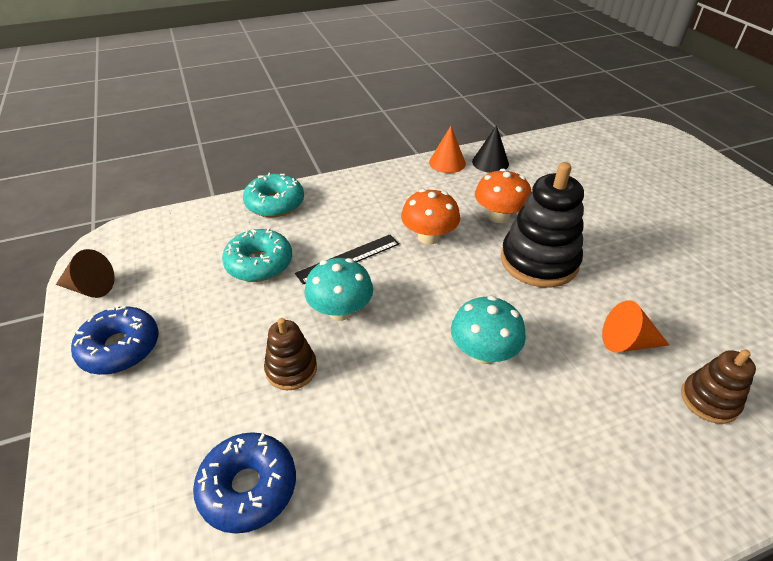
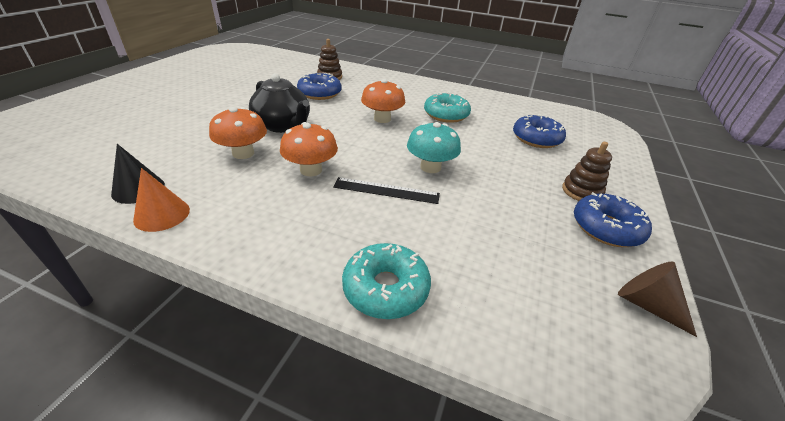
camera: 140 degrees left, 5 degrees down
turquoise donut [222,228,292,282] -> turquoise donut moved to [424,92,471,123]
brown stacking toy [264,318,317,390] -> brown stacking toy moved to [562,142,612,201]
turquoise mushroom [451,296,526,364] -> orange mushroom [361,79,405,123]
black stacking toy [501,162,584,288] -> black teapot [249,73,310,133]
orange cone [602,300,669,353] -> blue donut [297,72,342,100]

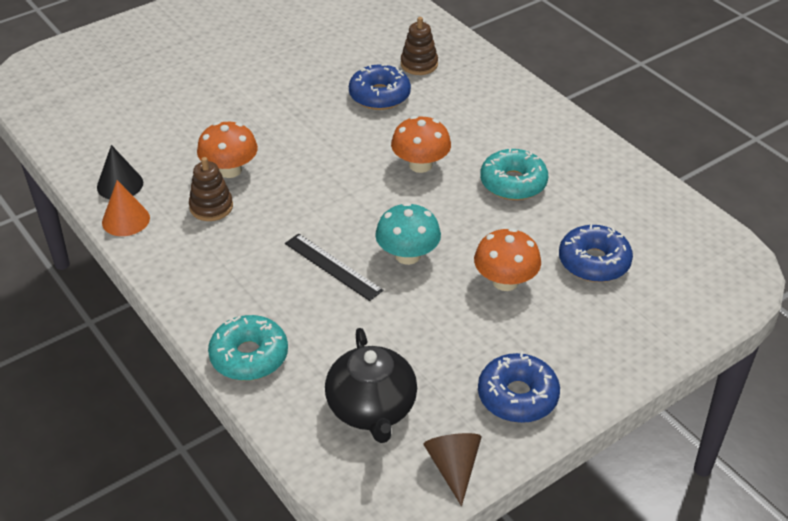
camera: 35 degrees right, 5 degrees up
black teapot [249,73,310,133] -> black teapot moved to [325,328,417,443]
orange mushroom [280,122,338,176] -> orange mushroom moved to [474,228,541,291]
brown stacking toy [562,142,612,201] -> brown stacking toy moved to [189,157,233,221]

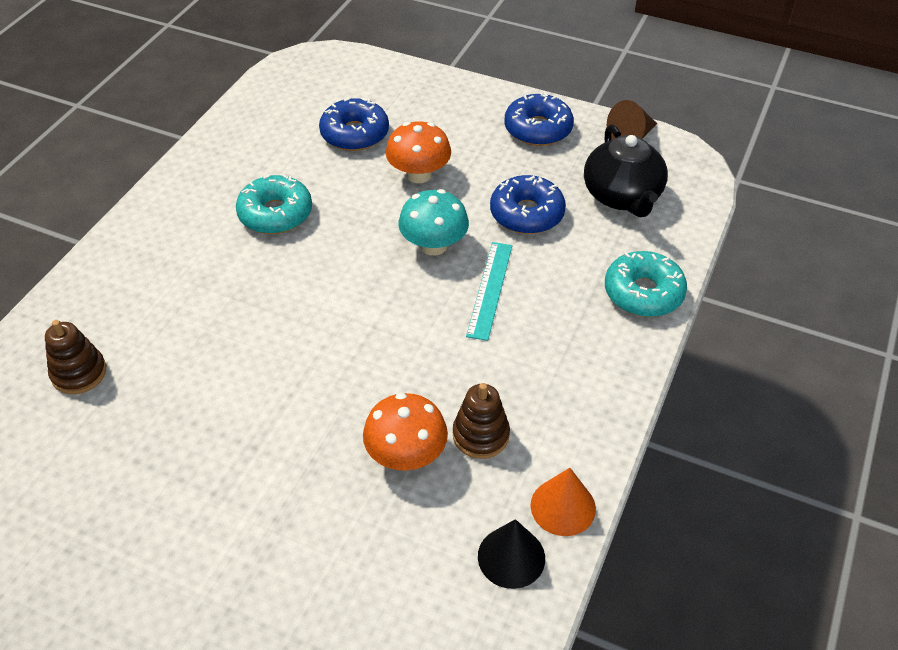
camera: 120 degrees left, 5 degrees up
black ruler [285,234,383,301] -> turquoise ruler [466,242,512,341]
black teapot [325,328,417,443] -> black teapot turned 120 degrees clockwise [584,124,668,217]
blue donut [349,64,411,110] -> blue donut moved to [490,175,566,234]
orange mushroom [391,116,451,173] -> none

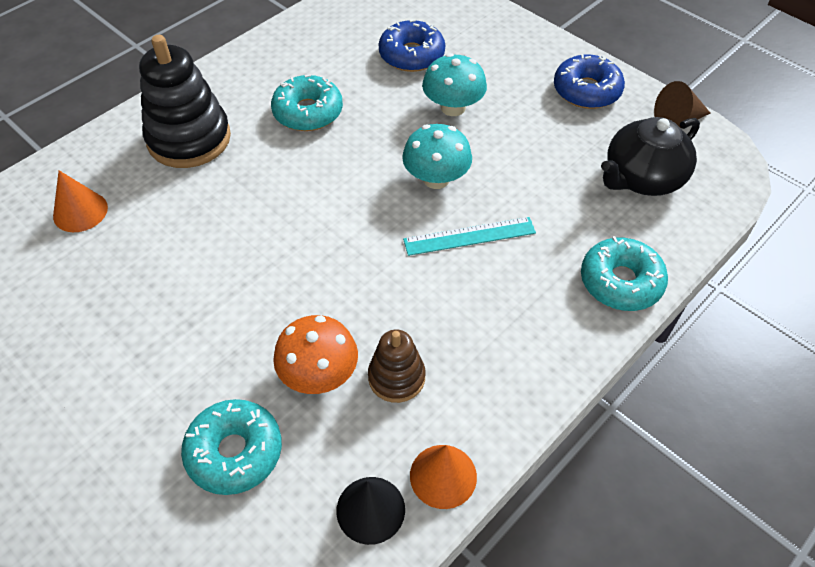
camera: 20 degrees right, 5 degrees up
brown stacking toy [45,320,106,394] -> orange cone [53,170,108,232]
orange mushroom [386,121,451,183] -> turquoise mushroom [422,53,487,116]
turquoise ruler [466,242,512,341] -> turquoise ruler turned 45 degrees clockwise [403,217,536,256]
blue donut [490,175,566,234] -> none
black teapot [584,124,668,217] -> black teapot turned 45 degrees clockwise [601,117,700,196]
none -> black stacking toy [139,35,231,168]
none -> turquoise donut [181,399,282,495]

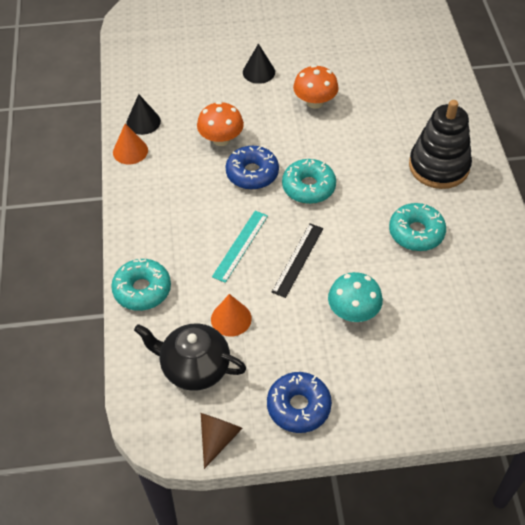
camera: 130 degrees right, 0 degrees up
orange cone [53,170,108,232] -> orange cone moved to [211,294,252,337]
turquoise donut [181,399,282,495] -> turquoise donut moved to [282,159,336,204]
brown stacking toy [368,330,425,403] -> none
blue donut [379,19,445,72] -> blue donut moved to [226,146,279,190]
turquoise mushroom [402,124,472,189] -> black ruler [272,223,323,298]
black teapot [601,117,700,196] -> black teapot turned 75 degrees counterclockwise [134,324,246,391]
none -> black cone [243,43,275,84]
none -> orange mushroom [293,65,339,109]

